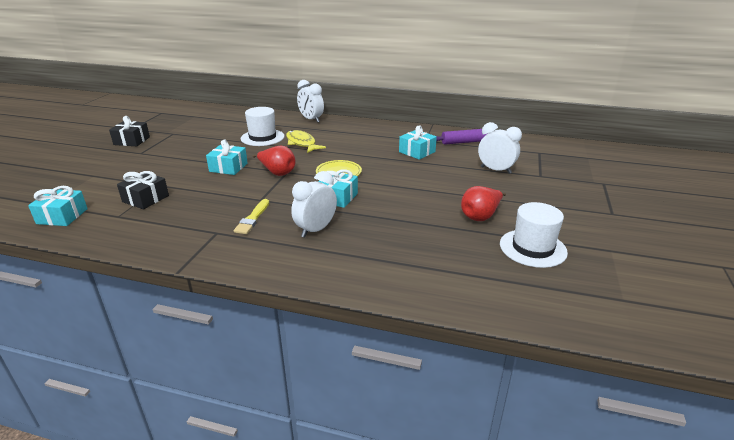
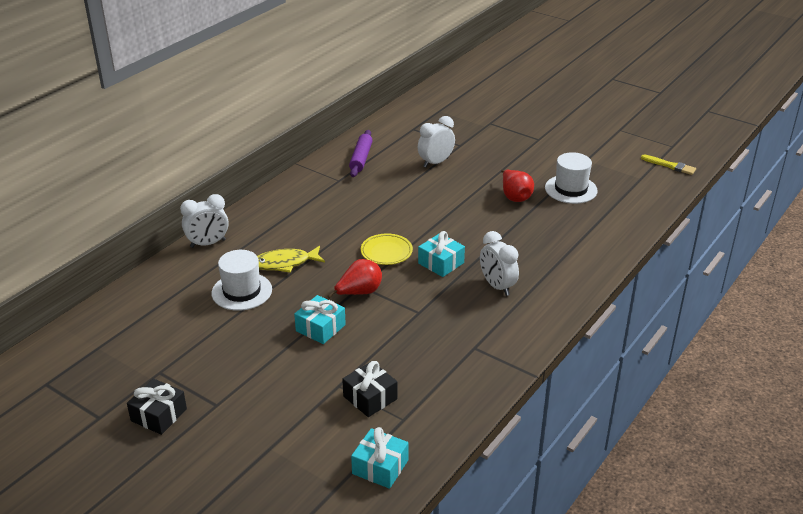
camera: 70 degrees left, 5 degrees up
yellow brush [234,199,269,234] -> yellow brush moved to [641,154,696,175]
turquoise gift [399,125,437,160] -> none

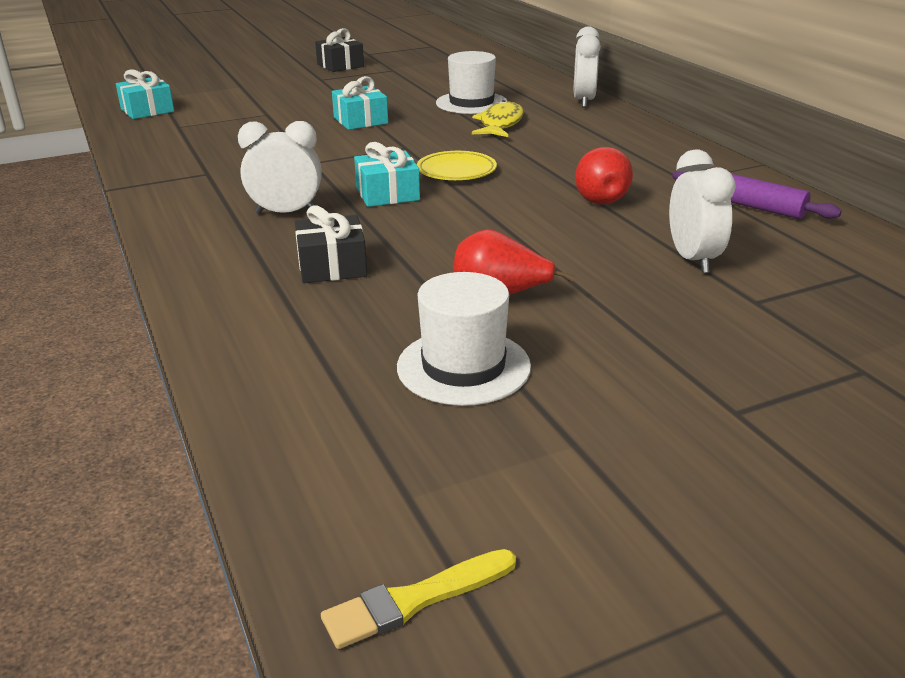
camera: 120 degrees right, 5 degrees down
red pear [328,259,382,298] -> red pear moved to [575,147,633,205]
black gift [342,361,397,417] -> black gift moved to [295,205,367,283]

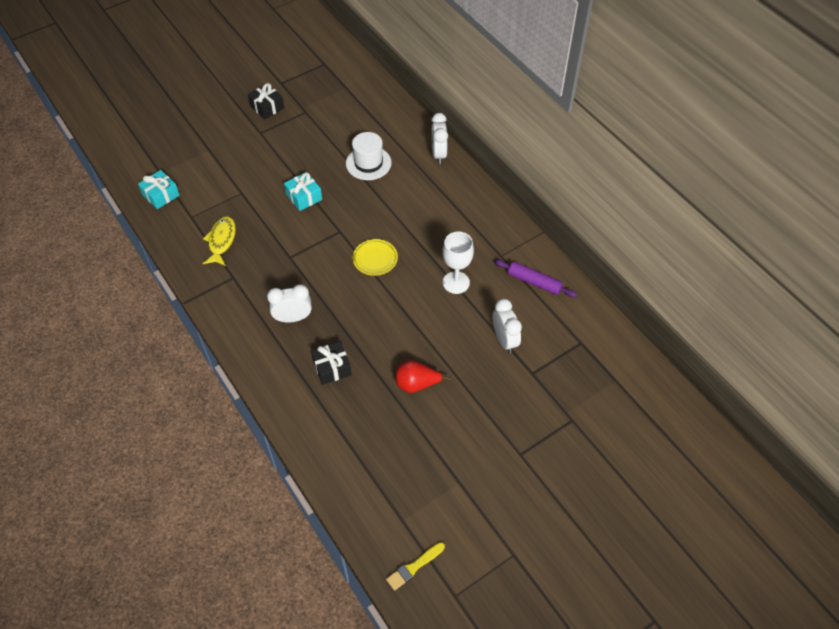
camera: 10 degrees left, 25 degrees up
turquoise gift [354,142,420,207] -> none
white hat [397,272,531,406] -> none
yellow fish [472,100,524,137] -> yellow fish moved to [203,216,236,266]
red pear [575,147,633,205] -> white goblet [443,232,474,294]

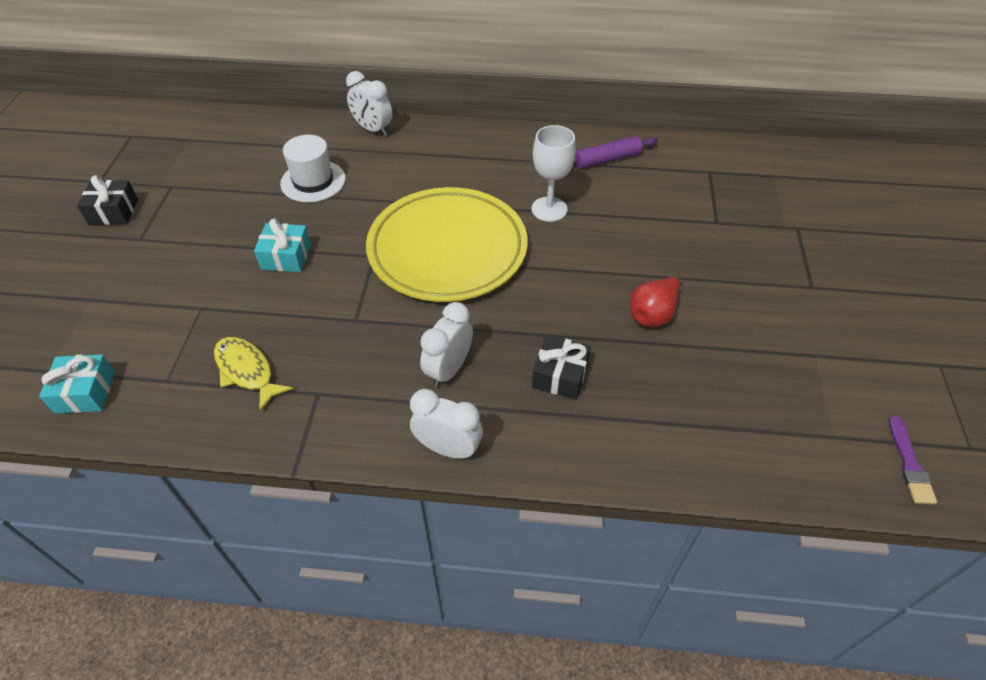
camera: 50 degrees left, 5 degrees down
yellow plate [353,239,398,276] -> yellow plate [366,187,528,302], size x2.47
yellow brush [386,542,445,591] -> purple brush [888,415,937,504]
white clock [493,299,522,353] -> white clock moved to [410,389,483,459]

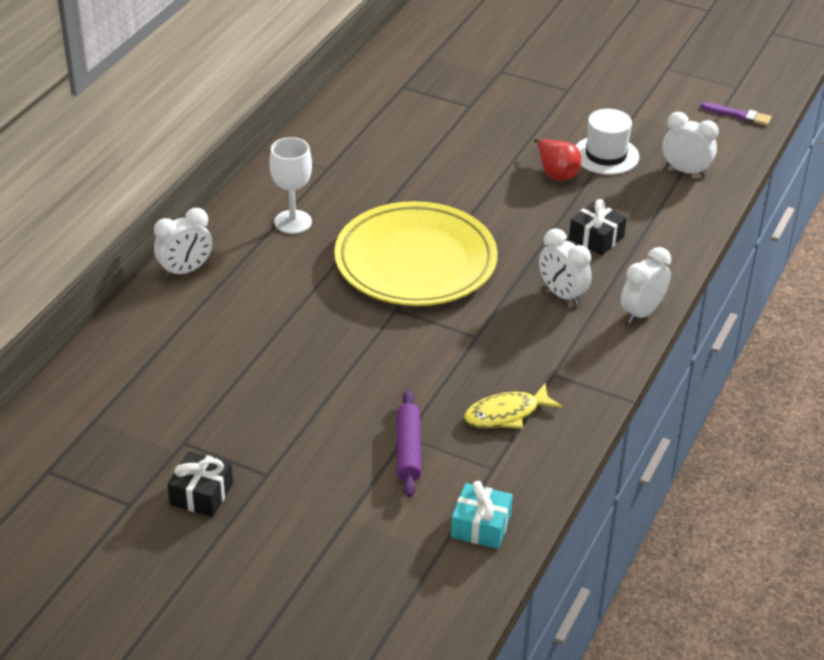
camera: 70 degrees left, 10 degrees down
turquoise gift [254,219,311,272] -> none
white hat [280,135,346,203] -> white hat moved to [576,109,639,175]
white goblet [532,125,576,222] -> white goblet moved to [269,137,312,234]
purple rolling pin [573,136,658,169] -> purple rolling pin moved to [397,390,421,497]
none -> white clock [662,112,719,177]

